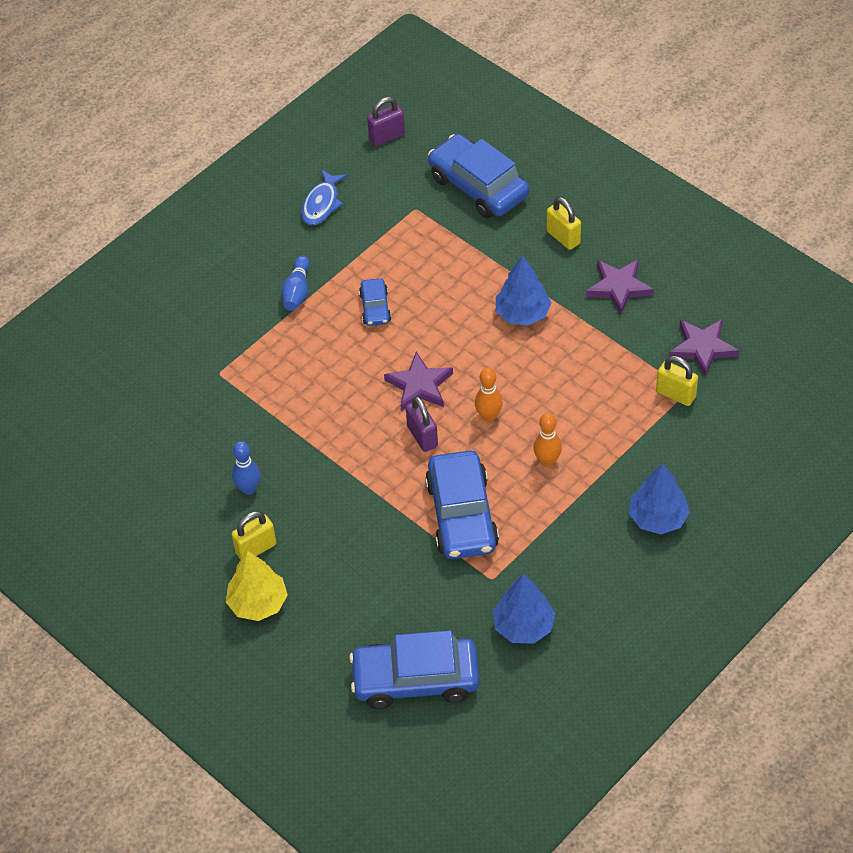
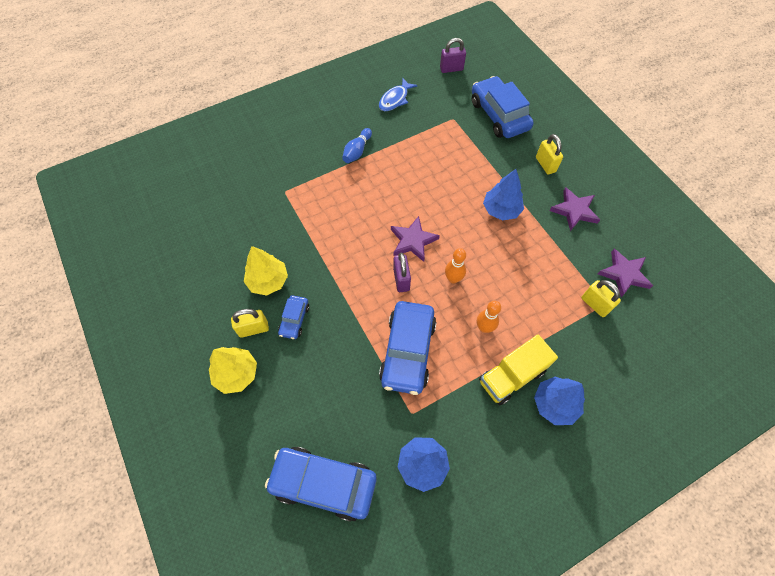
camera: 15 degrees right, 10 degrees up
blue bowling pin [232,441,261,495] -> yellow tree [244,246,288,296]
blue car [359,278,391,326] -> blue car moved to [278,295,309,339]
none -> yellow truck [479,334,558,405]

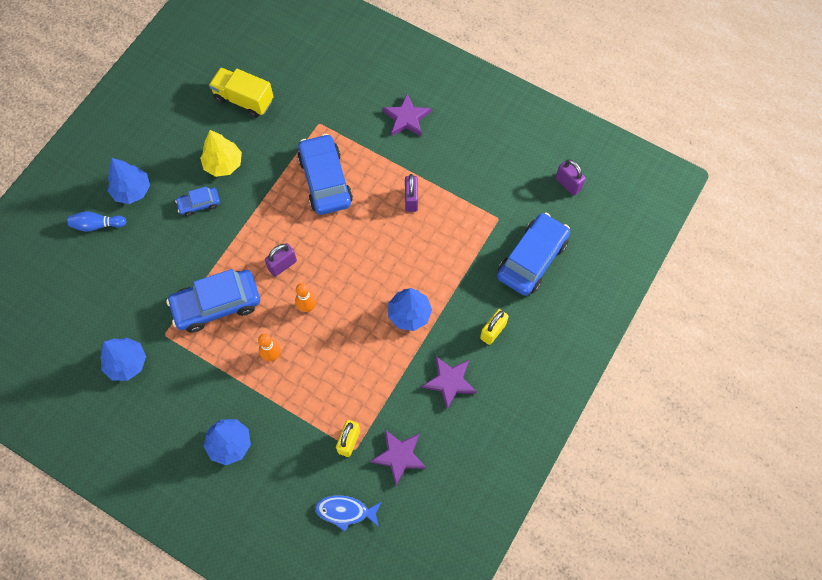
camera: 60 degrees right, 5 degrees up
yellow tree [209,347,257,394] -> blue tree [108,158,150,204]
yellow padlock [231,309,269,338] -> none
blue car [265,447,377,522] -> blue car moved to [297,134,353,215]
blue bowling pin [342,128,372,163] -> blue bowling pin moved to [68,211,127,232]
blue fish [379,78,418,111] -> blue fish moved to [315,495,381,531]
purple star [391,216,440,262] -> purple star moved to [383,93,431,136]
yellow truck [479,334,558,405] -> yellow truck moved to [209,67,274,118]
none -> purple padlock [405,174,418,212]

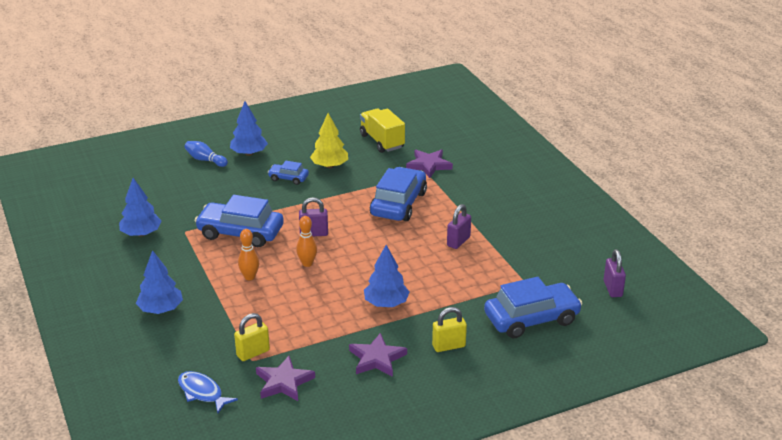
camera: 35 degrees right, 35 degrees down
purple star [383,93,431,136] -> purple star moved to [406,150,453,178]

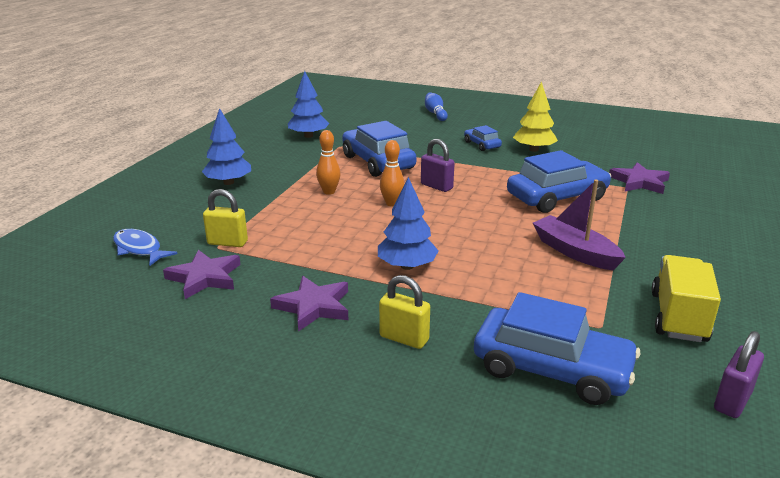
camera: 45 degrees right, 5 degrees down
blue fish [178,371,238,413] -> blue fish turned 45 degrees counterclockwise [113,229,177,266]
blue tree [230,101,268,156] -> none
yellow truck [360,109,405,153] -> yellow truck moved to [652,255,721,342]
purple padlock [447,204,471,249] -> purple boat [533,180,626,270]

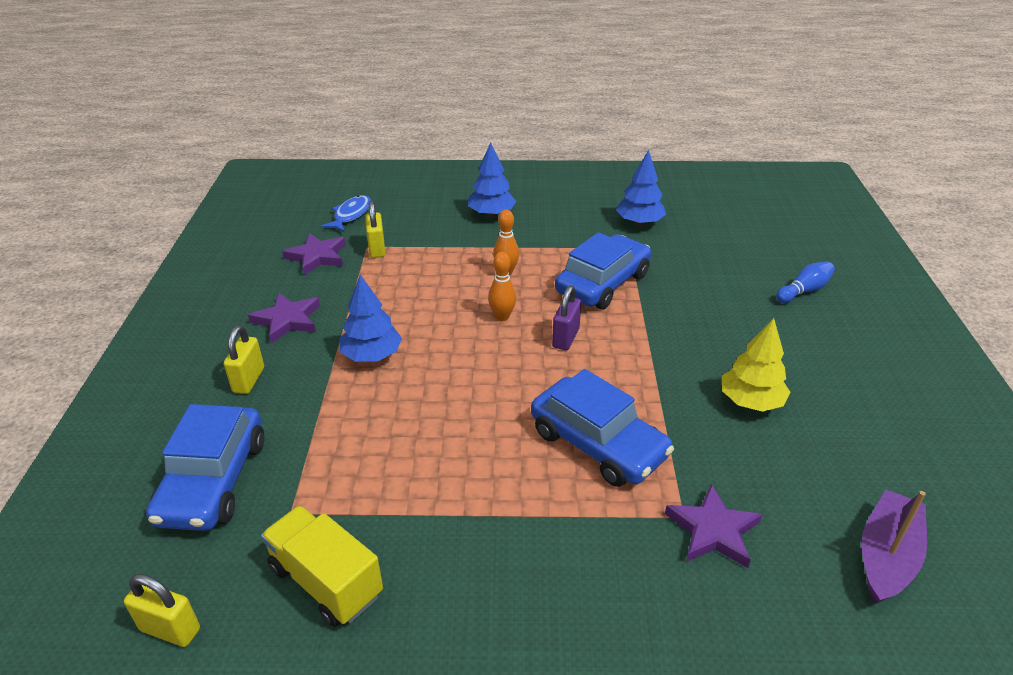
camera: 70 degrees right, 10 degrees up
blue car [464,125,502,151] -> none
purple boat [533,180,626,270] -> purple boat moved to [862,489,927,604]
yellow truck [652,255,721,342] -> yellow truck turned 135 degrees counterclockwise [261,505,383,627]
purple padlock [714,331,764,418] -> yellow padlock [124,574,200,647]

